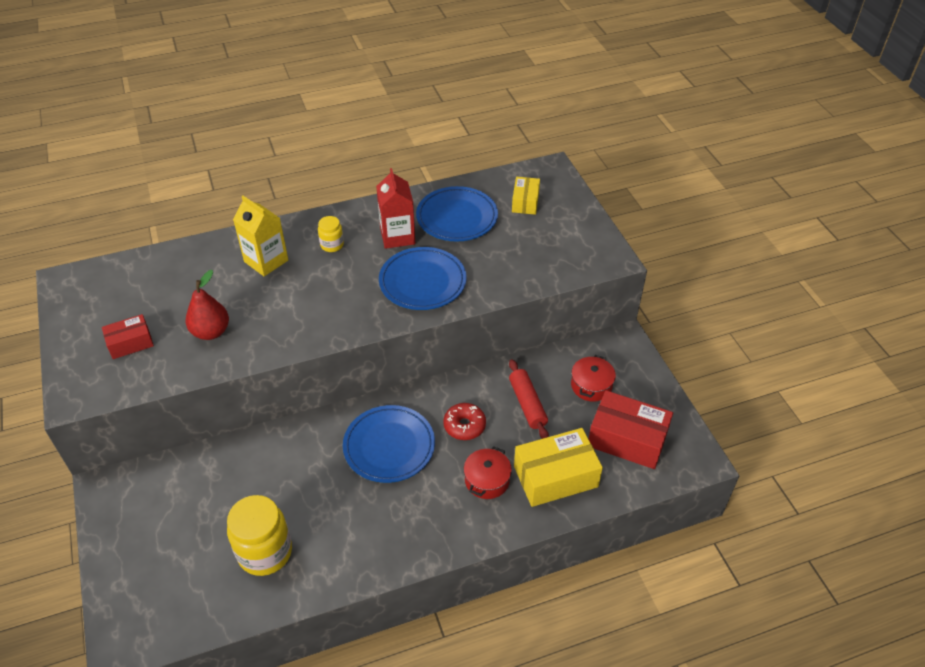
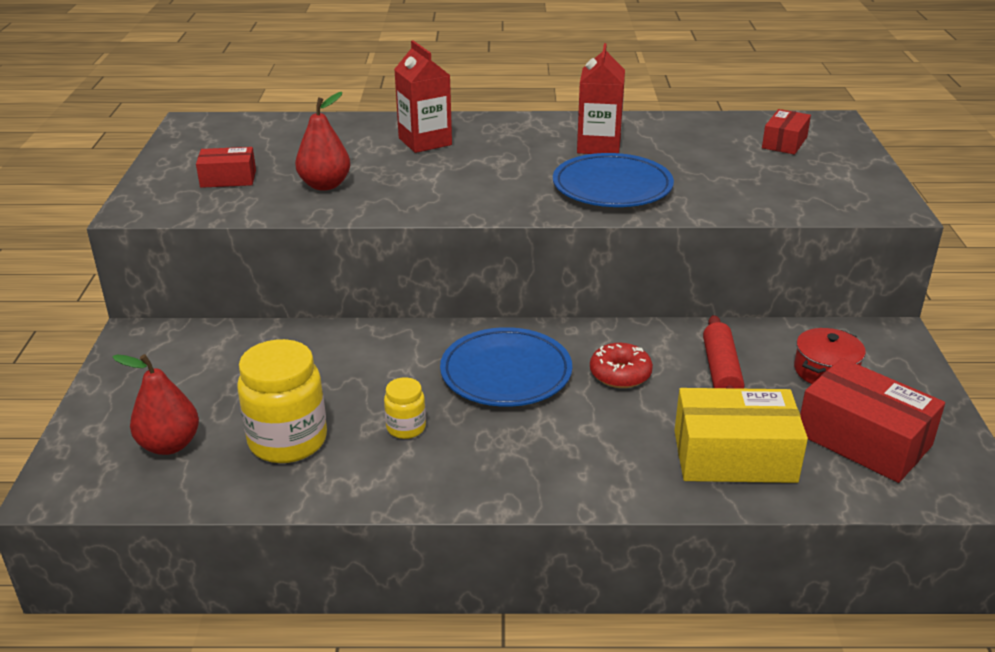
camera: 20 degrees right, 15 degrees down
yellow carton [233,196,288,276] -> red carton [394,40,452,153]
yellow jar [318,216,344,252] -> yellow jar moved to [384,377,426,439]
blue plate [416,186,498,241] -> none
red pot [464,446,512,499] -> none
yellow box [512,177,540,215] -> red box [762,109,811,155]
none -> red pear [113,354,199,455]

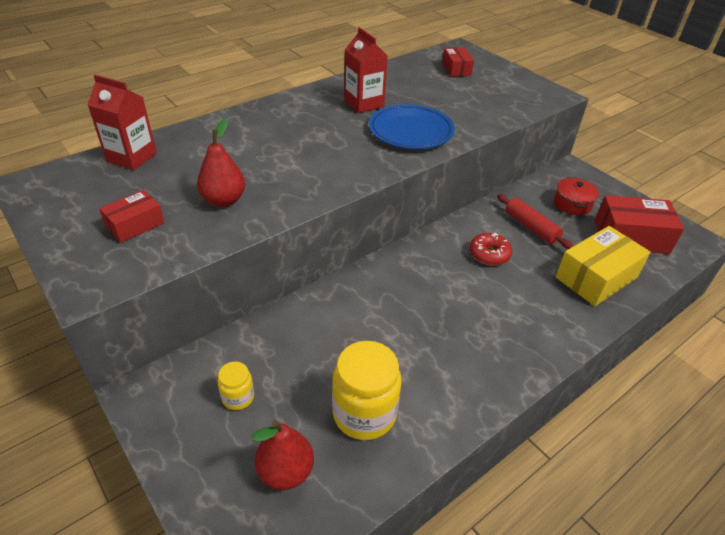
camera: 40 degrees left, 10 degrees up
yellow jar [384,377,426,439] -> yellow jar moved to [218,362,254,410]
red carton [394,40,452,153] -> red carton moved to [87,75,157,170]
blue plate [440,327,572,407] -> none

